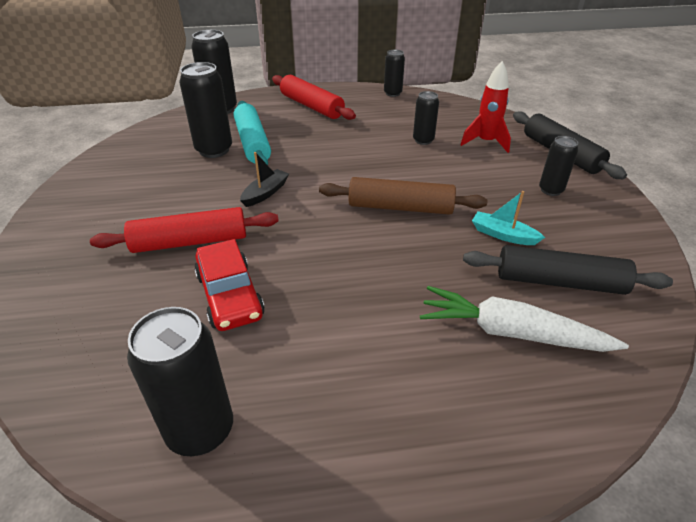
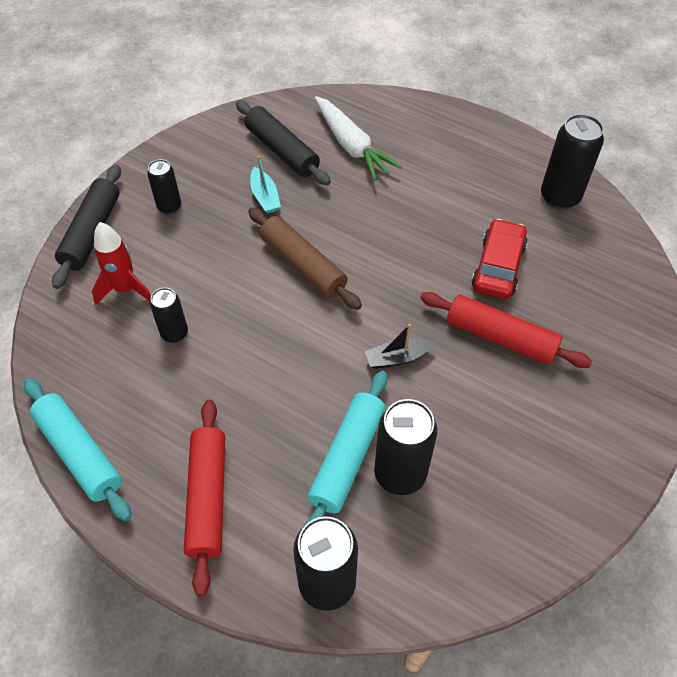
camera: 140 degrees left, 15 degrees up
black can [384,49,405,97] -> turquoise rolling pin [24,379,131,521]

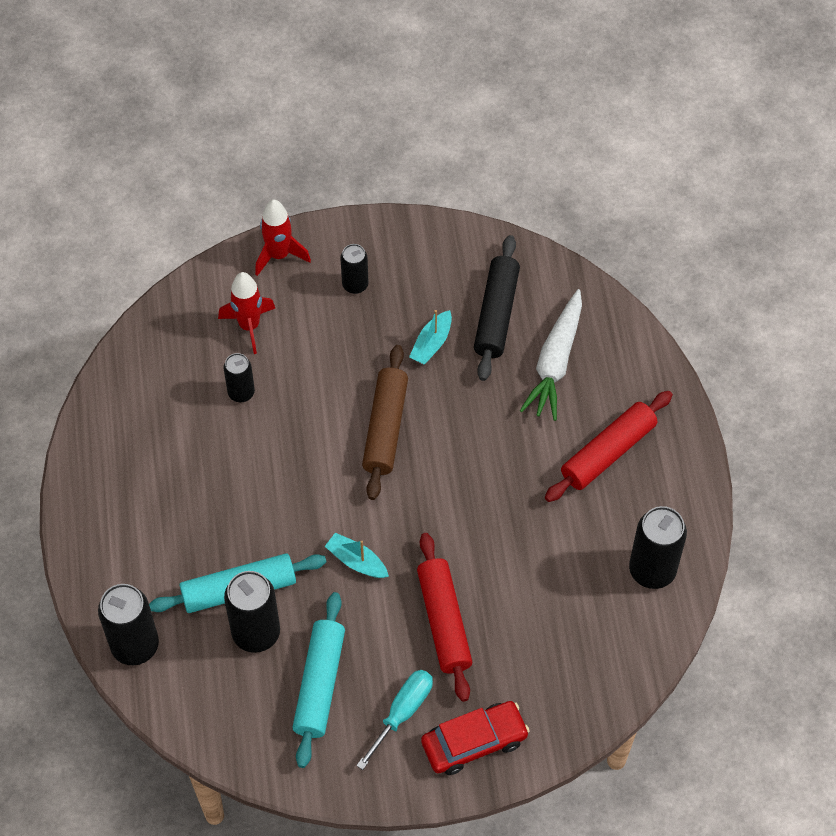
camera: 50 degrees right, 5 degrees up
turquoise rolling pin [24,379,131,521] -> turquoise rolling pin moved to [292,592,345,768]
black rolling pin [52,165,121,289] -> red rocket [255,200,311,276]
red rolling pin [184,400,225,596] -> red rolling pin moved to [545,391,673,502]
black boat [365,324,436,369] -> turquoise boat [325,533,389,578]
red car [472,219,528,299] -> red car moved to [421,701,530,775]
none -> turquoise screwdriver [356,670,433,770]

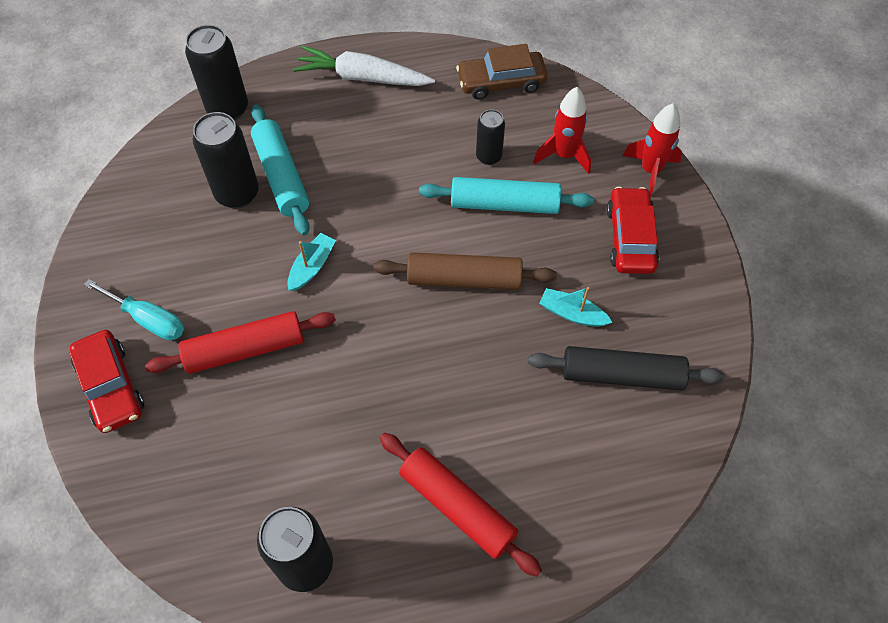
camera: 85 degrees right, 0 degrees up
turquoise rolling pin [292,592,345,768] -> turquoise rolling pin moved to [419,177,593,214]
black can [340,244,369,294] -> red car [606,187,659,274]
white carrot [520,289,582,421] -> white carrot moved to [293,46,435,86]
none -> brown car [456,44,548,100]

